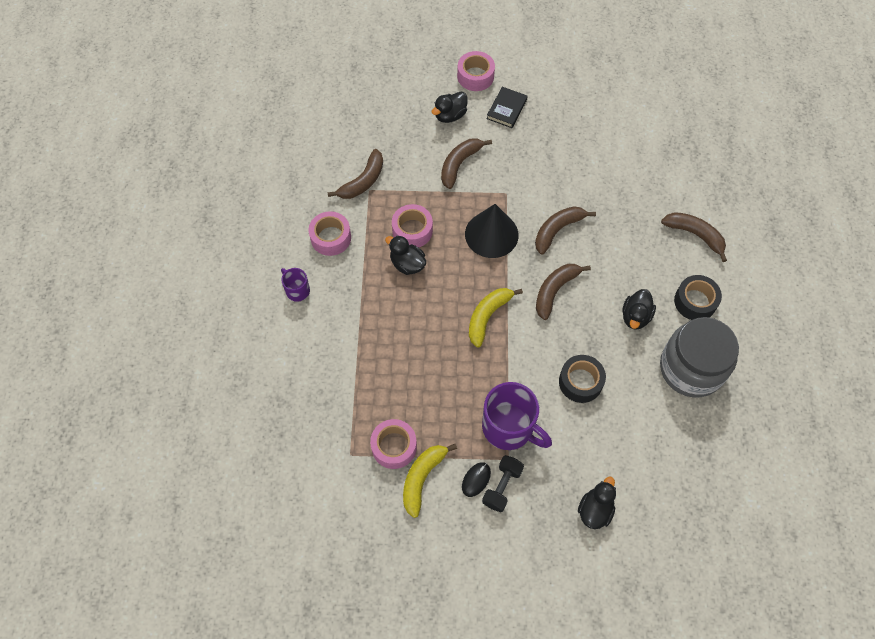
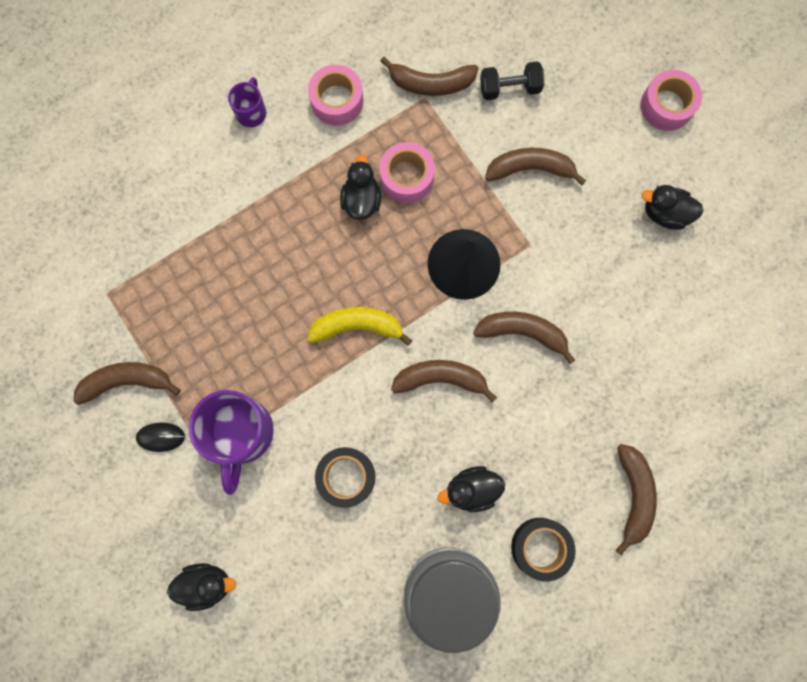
camera: 55 degrees right, 15 degrees up
pink tape [370,419,417,469] -> none
yellow banana [403,444,457,518] -> brown banana [74,362,181,405]
black duck [432,91,468,123] -> black duck moved to [641,185,704,230]
black dumbbell [482,455,524,512] -> black dumbbell moved to [480,61,544,100]
black book [487,87,528,128] -> none

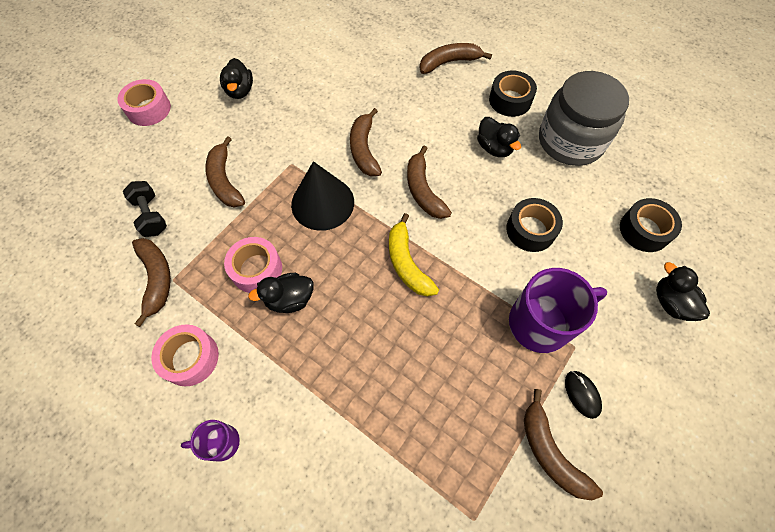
camera: 110 degrees left, 15 degrees down
none -> black tape [620,198,682,252]

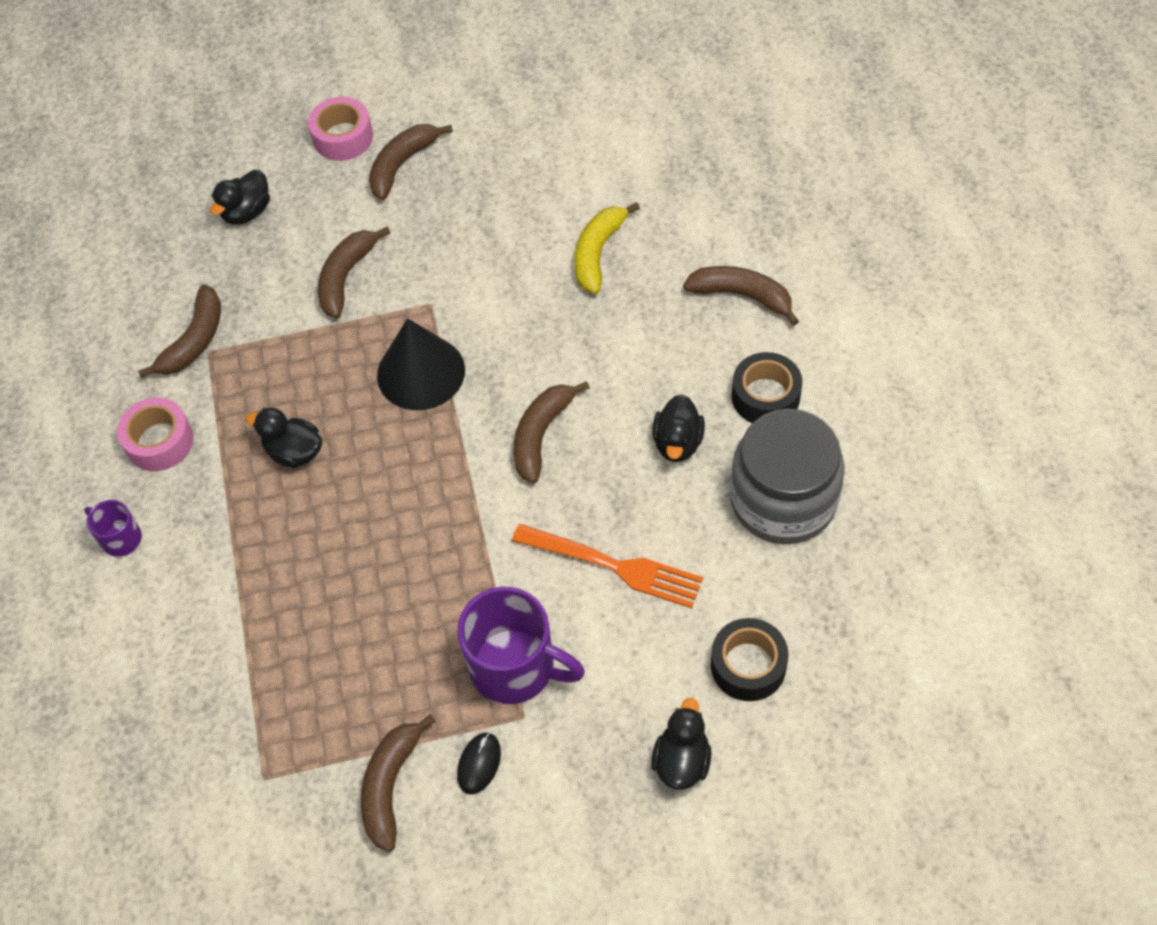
camera: 45 degrees right, 5 degrees down
black dumbbell [123,181,167,237] -> none
black duck [220,58,253,99] -> black duck moved to [210,170,270,225]
pink tape [224,237,282,293] -> none
brown banana [350,108,382,176] -> brown banana moved to [369,124,453,200]
yellow banana [389,213,439,297] -> yellow banana moved to [574,202,640,294]
black tape [506,198,563,252] -> orange fork [512,524,703,608]

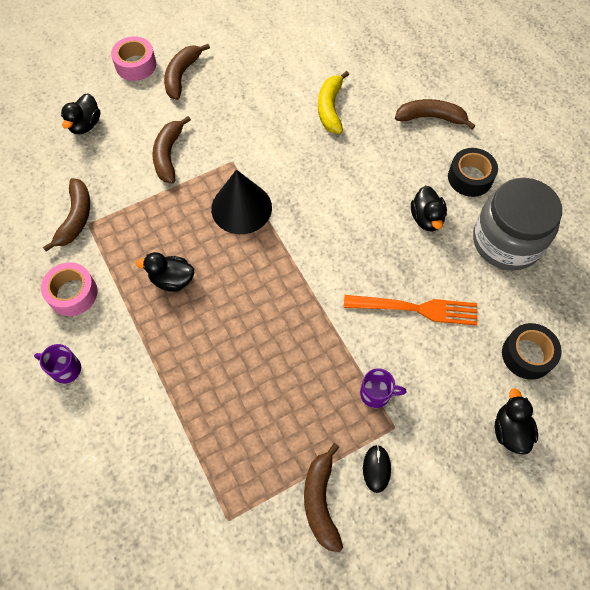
camera: 20 degrees left, 5 degrees up
purple mug [457,587,585,704] -> purple mug [360,368,407,408], size x0.51
brown banana [514,381,590,483] -> none

